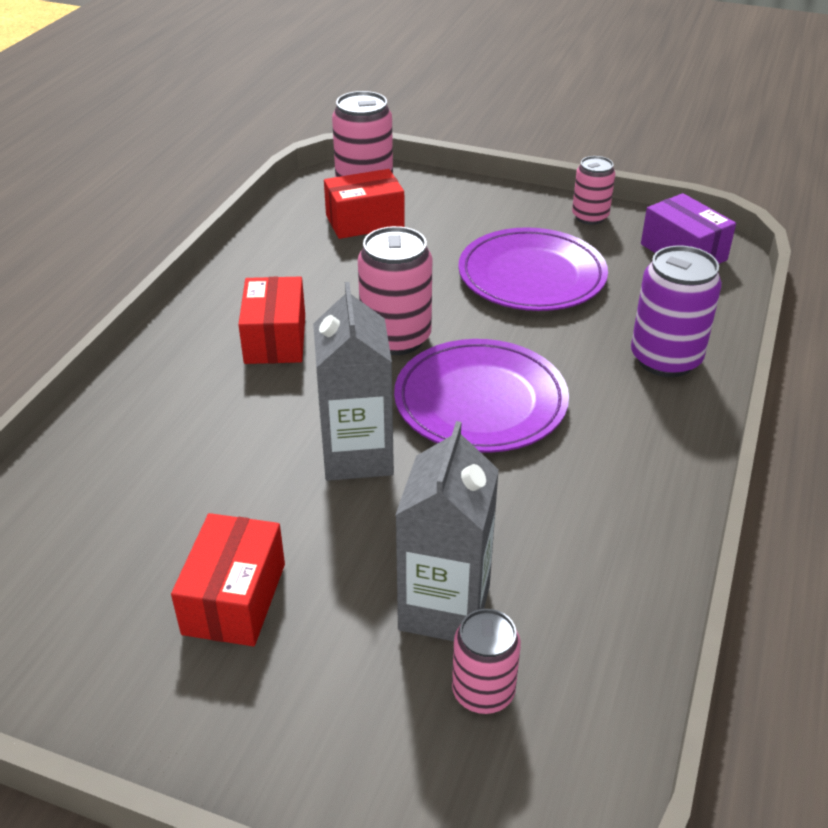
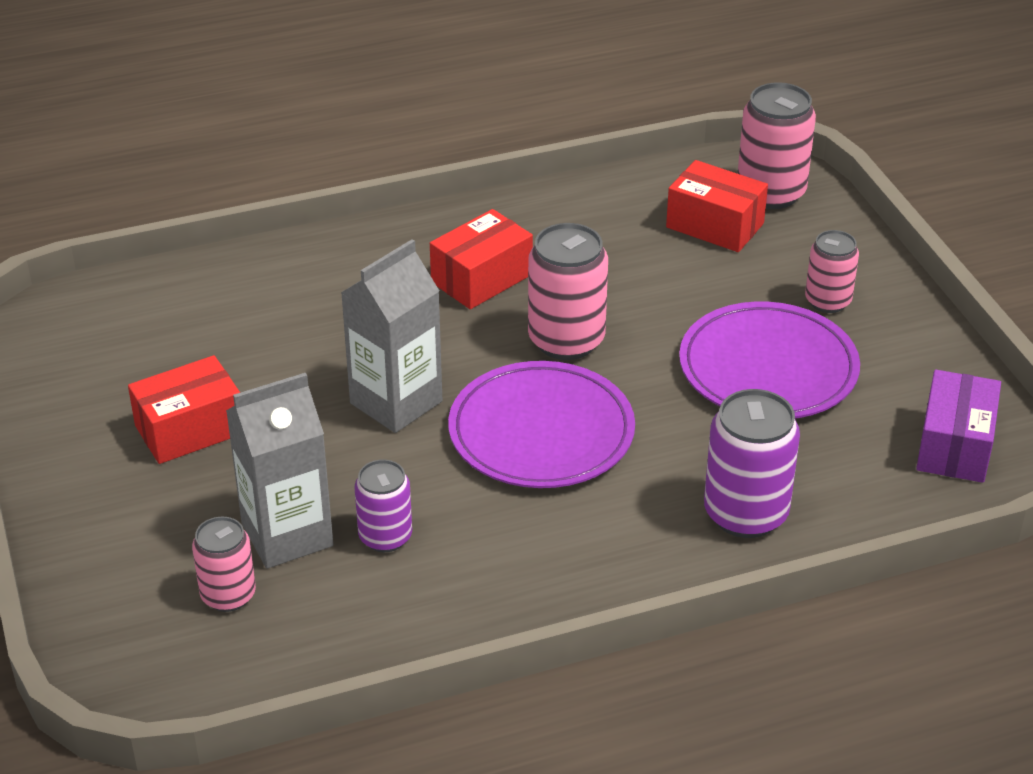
camera: 50 degrees right, 0 degrees up
pink can [572,156,615,225] -> pink can moved to [805,230,859,313]
none -> purple can [355,459,412,552]

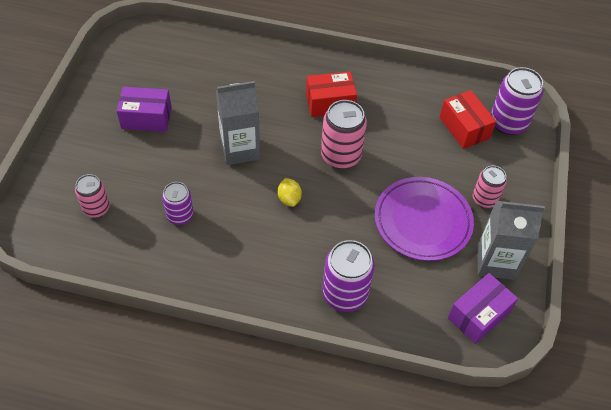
camera: 30 degrees right, 15 degrees up
red box [128,355,240,464] -> purple box [117,87,172,132]
grey carton [226,373,333,569] -> grey carton moved to [477,201,545,280]
purple plate [448,361,635,488] -> yellow lemon [278,178,302,207]
pink can [738,82,816,209] -> purple can [491,67,543,135]

